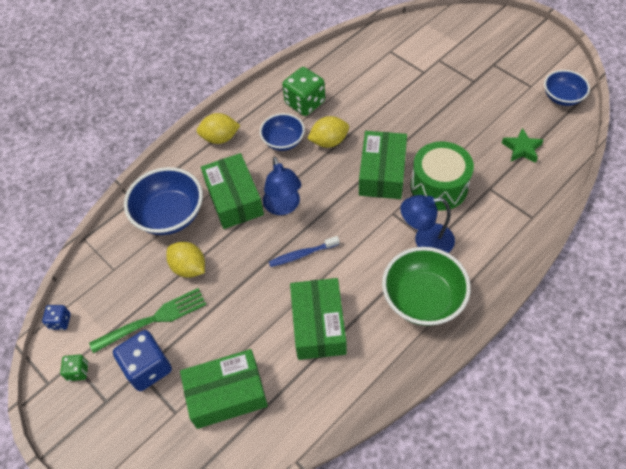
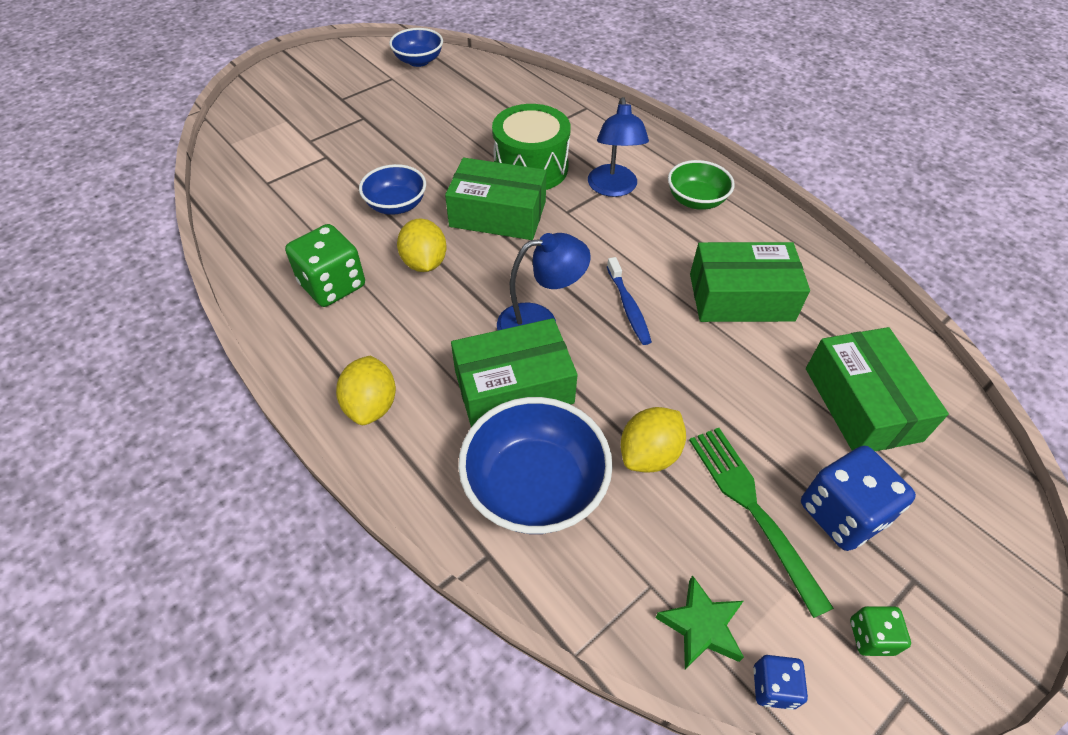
camera: 90 degrees left, 5 degrees down
blue bowl [260,113,305,151] -> blue bowl moved to [359,164,426,215]
green bowl [382,247,471,326] -> green bowl [668,160,735,210], size x0.62
green star [502,128,544,163] -> green star moved to [655,575,744,669]

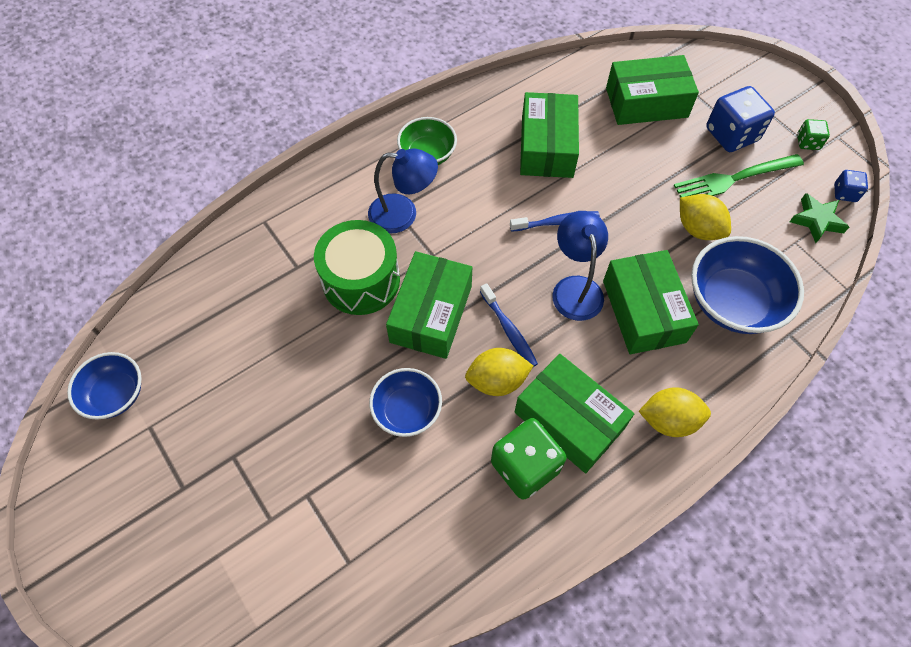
camera: 85 degrees left, 10 degrees up
none -> blue toothbrush [480,283,538,367]
none -> green box [515,354,634,473]

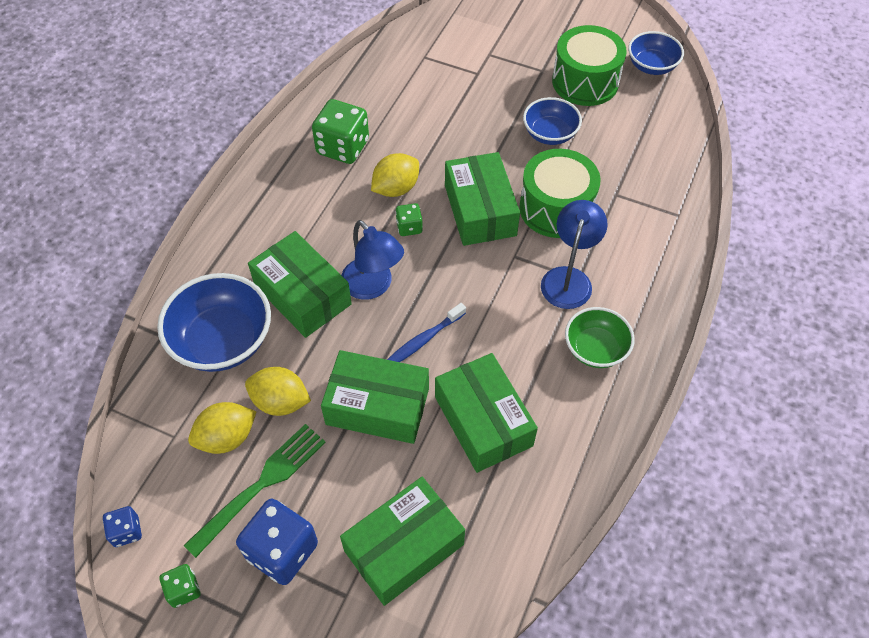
camera: 150 degrees right, 5 degrees down
blue lamp [368,149,438,234] -> blue lamp turned 135 degrees clockwise [541,200,608,309]
blue bowl [369,368,442,437] -> blue bowl moved to [523,97,582,145]
blue toothbrush [480,283,538,367] -> green dice [396,203,423,236]
green box [515,354,634,473] -> green box moved to [321,350,429,444]
yellow lemon [639,387,711,437] -> yellow lemon moved to [188,402,256,454]
green star [790,193,849,243] -> none
none -> green drum [552,25,627,106]

